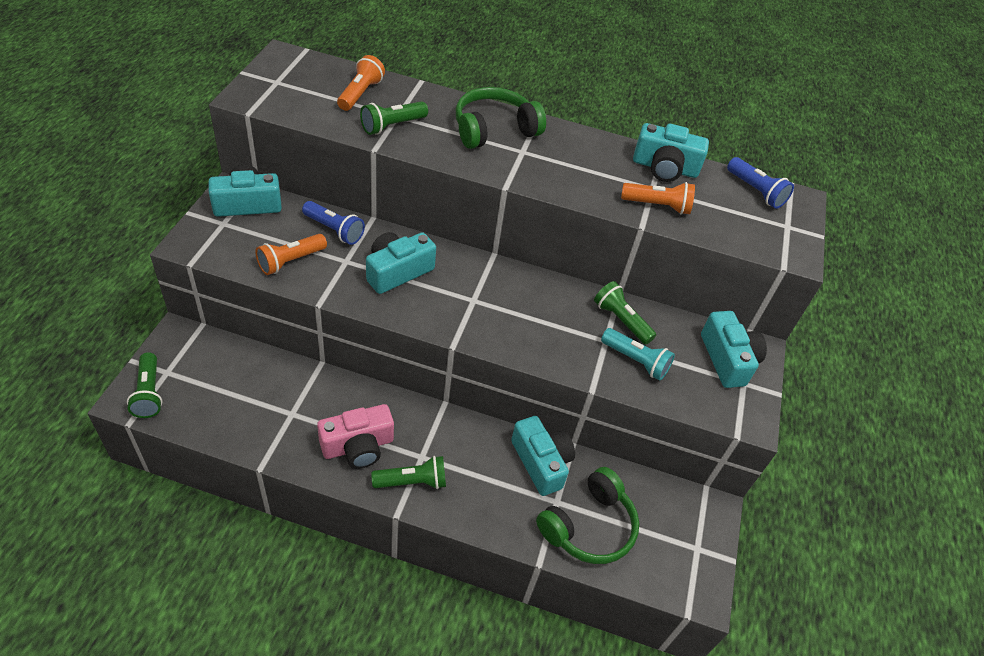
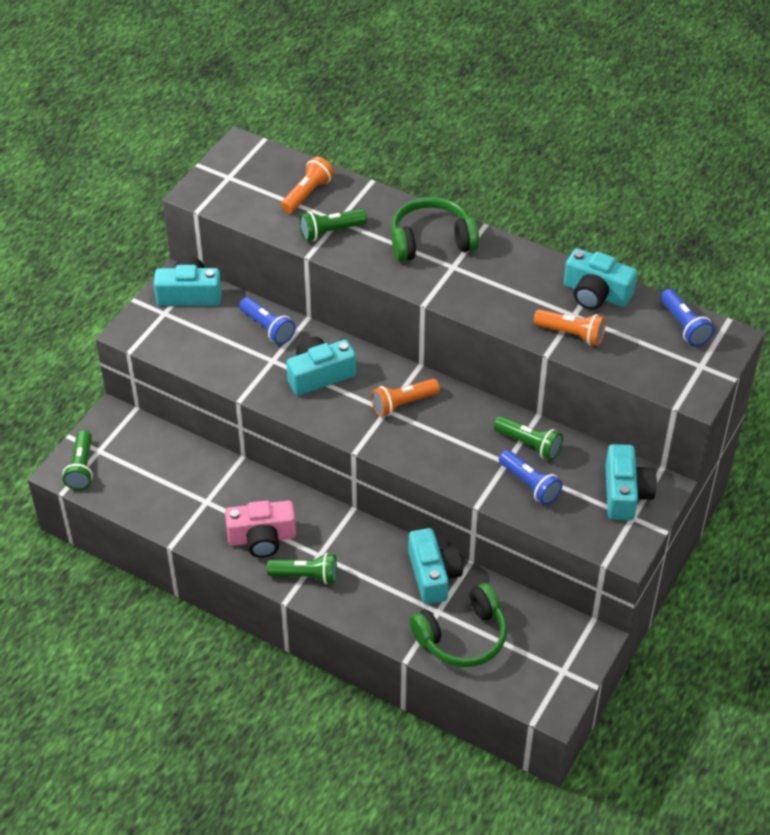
camera: 20 degrees right, 0 degrees up
orange flashlight [255,234,327,275] -> orange flashlight moved to [371,379,440,417]
green flashlight [594,281,656,345] -> green flashlight turned 150 degrees clockwise [494,416,563,460]
turquoise flashlight [601,328,675,381] -> blue flashlight [499,450,562,505]

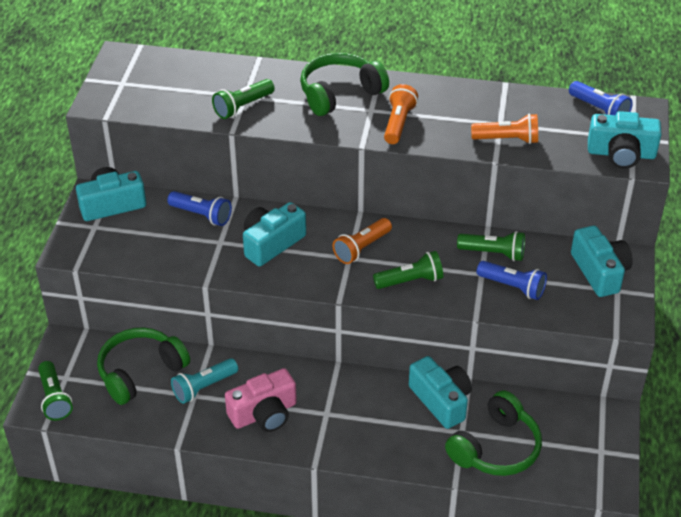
camera: 20 degrees left, 5 degrees down
green flashlight [267,553,337,584] -> green flashlight moved to [373,251,443,289]
orange flashlight [281,157,334,213] -> orange flashlight moved to [384,84,418,144]
turquoise camera [564,248,637,310] -> turquoise camera moved to [588,111,662,169]
none -> green headphones [97,328,190,405]
none -> turquoise flashlight [171,358,238,404]

